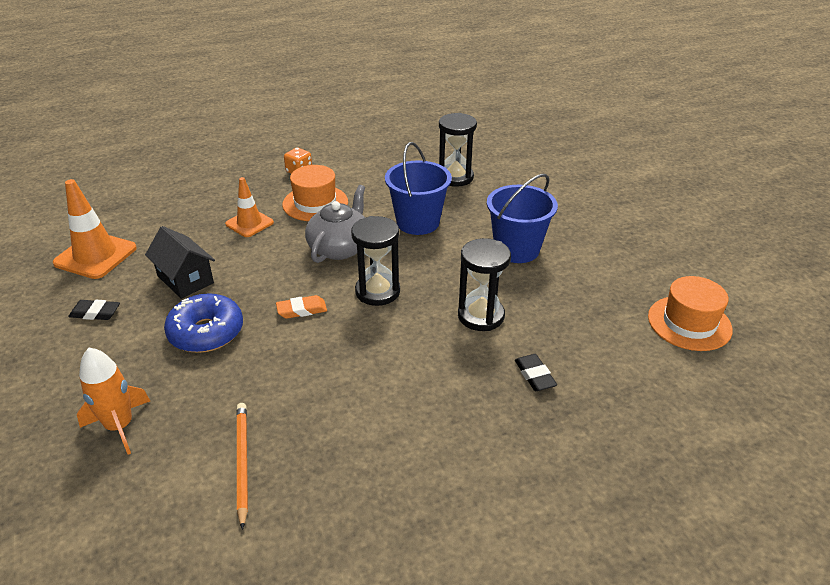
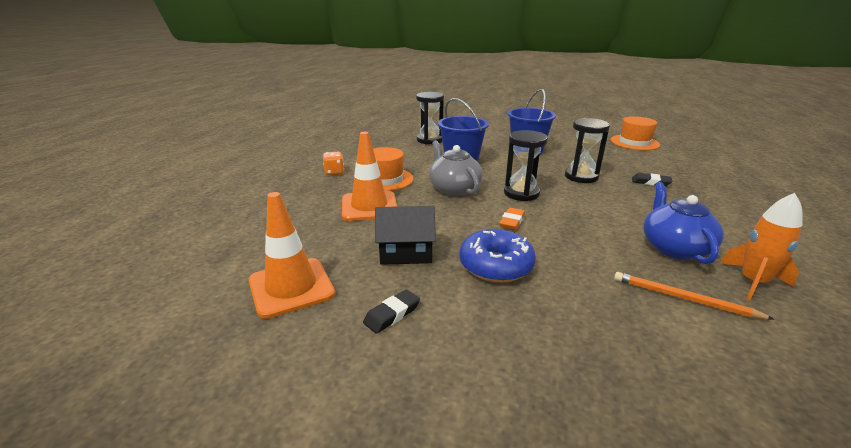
camera: 50 degrees left, 10 degrees down
orange rocket [77,348,150,454] -> orange rocket moved to [720,193,803,301]
orange traffic cone [225,177,274,237] -> orange traffic cone [342,132,397,221], size x1.56
none -> blue teapot [643,182,724,264]

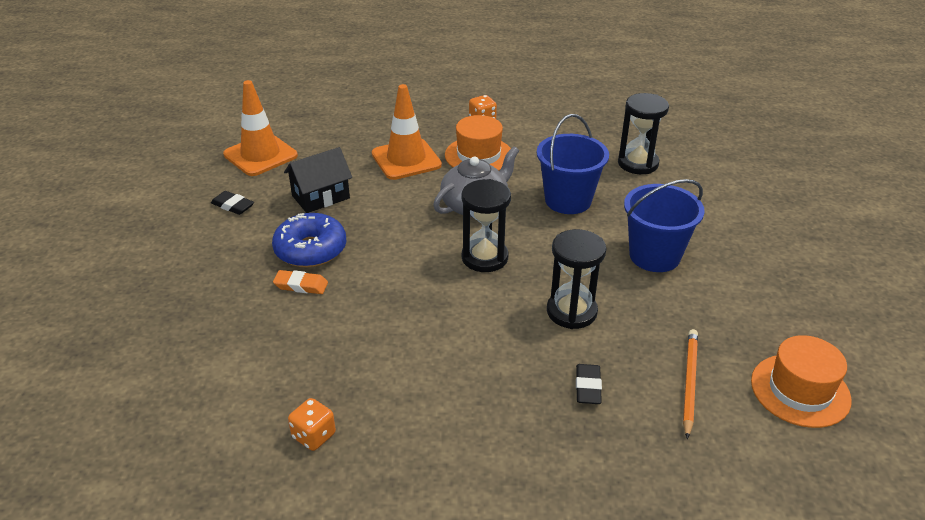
camera: 75 degrees right, 10 degrees up
black house [375,206,436,265] -> black house turned 75 degrees clockwise [284,147,352,213]
orange eraser [499,207,525,230] -> orange eraser moved to [273,270,328,294]
orange pencil [614,272,774,319] -> orange pencil moved to [683,329,698,439]
blue teapot [643,182,724,264] -> none
orange rocket [720,193,803,301] -> orange dice [288,398,336,451]

